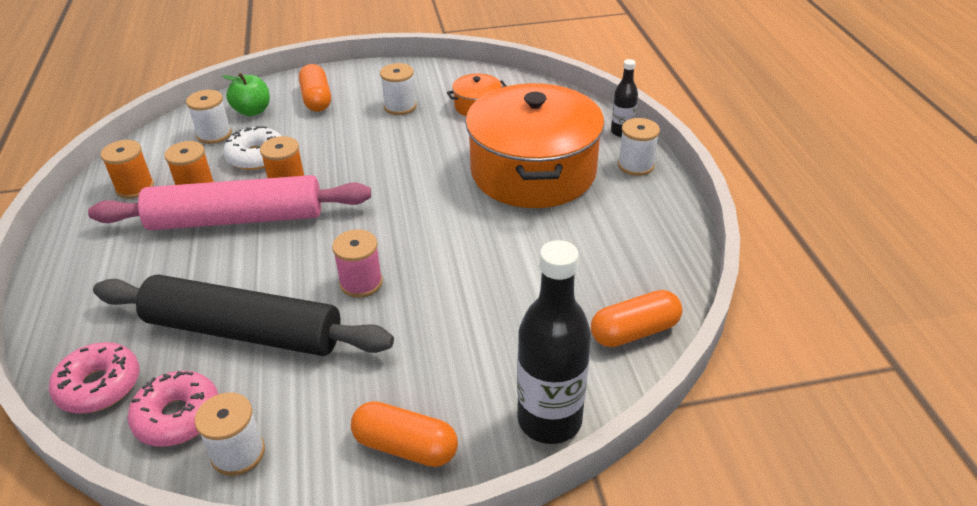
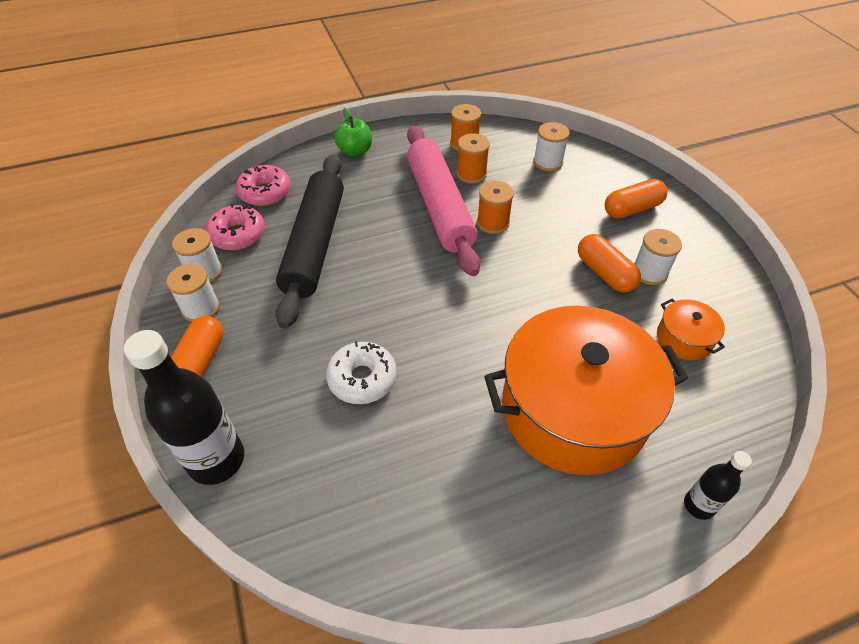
camera: 80 degrees right, 10 degrees up
green apple [222,73,270,116] -> green apple moved to [334,108,372,157]
white donut [223,126,281,170] -> white donut moved to [326,341,397,404]
pink spool [332,229,383,298] -> none
orange capsule [591,290,682,347] -> orange capsule moved to [578,234,641,293]
white spool [618,118,660,176] -> white spool moved to [166,264,220,322]

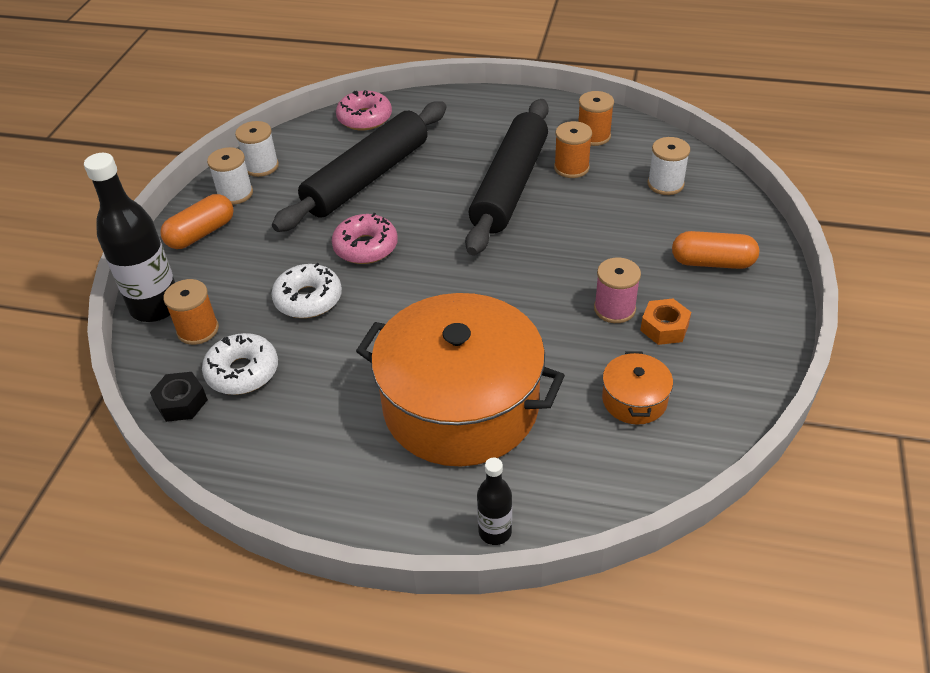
camera: 35 degrees right, 5 degrees down
pink donut [205,204,265,250] -> pink donut moved to [332,213,398,264]
green apple [334,108,372,157] -> none
pink rolling pin [407,125,481,276] -> black rolling pin [465,99,549,255]
orange spool [477,181,514,234] -> orange spool moved to [163,279,219,345]
orange capsule [578,234,641,293] -> pink spool [594,257,641,323]
white spool [634,229,682,285] -> orange nut [640,299,691,345]
none -> black nut [150,372,208,422]
none -> white donut [202,333,278,395]

